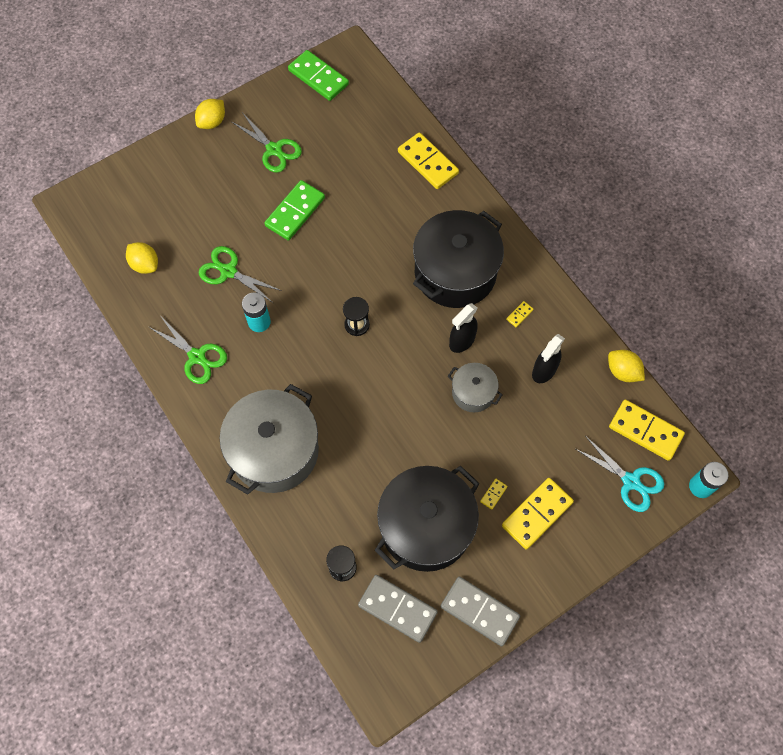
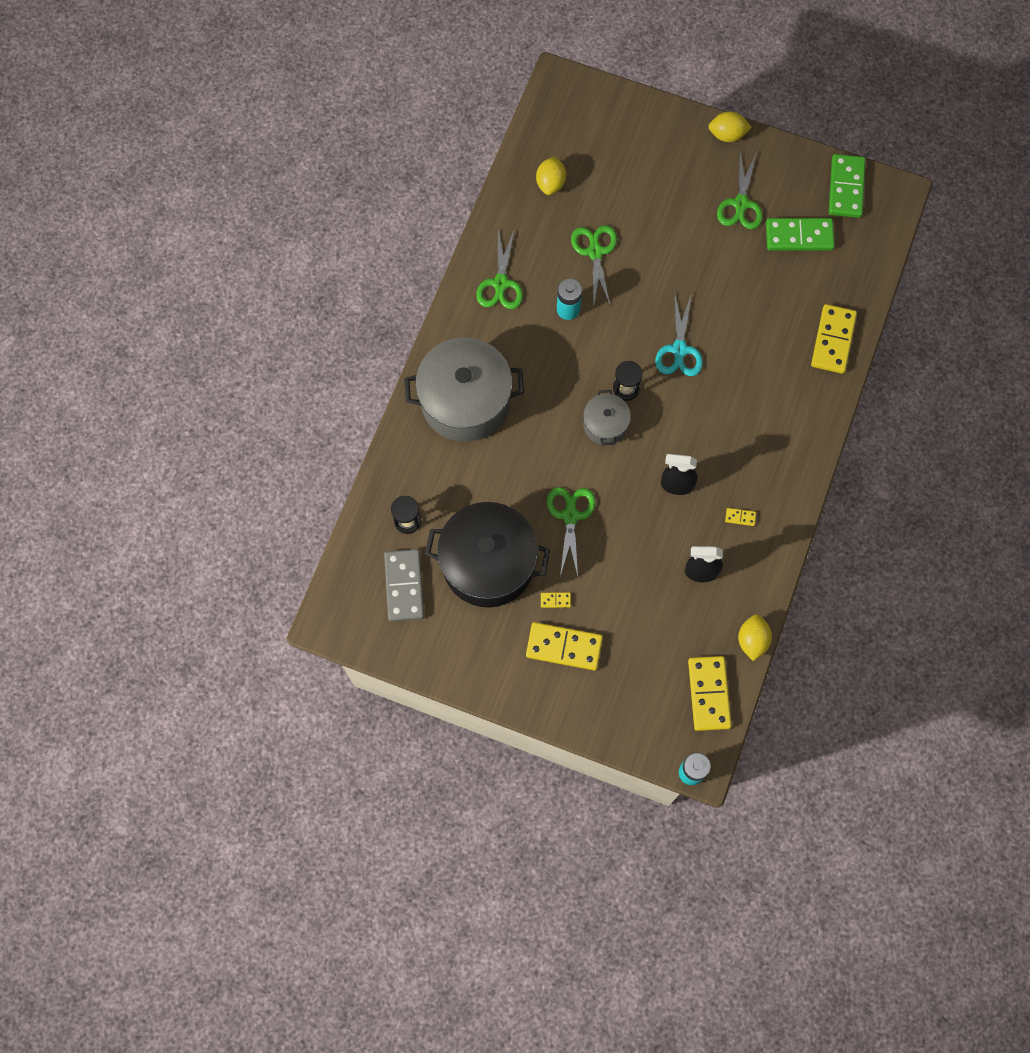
camera: 55 degrees right, 5 degrees up
green domino [264,180,325,240] -> green domino moved to [766,218,835,251]
black pot [413,210,504,308] -> none
grey domino [441,577,520,646] -> none
grey pot [448,363,502,412] -> grey pot moved to [583,390,631,445]
turquoise scissors [576,436,664,512] -> turquoise scissors moved to [656,292,703,376]
none -> green scissors [547,487,595,577]

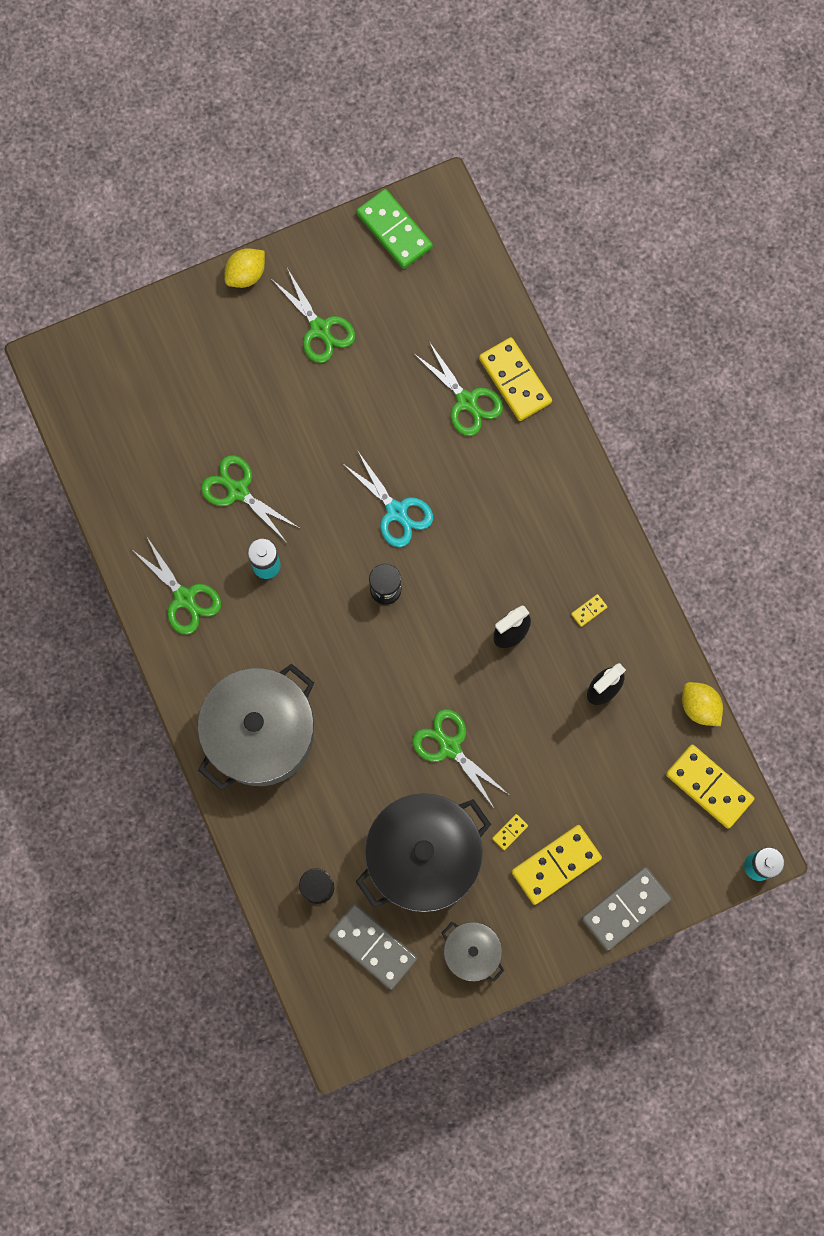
camera: 45 degrees left, 5 degrees up
yellow lemon [536,156,566,195] -> none
grey pot [583,390,631,445] -> grey pot moved to [441,922,504,982]
green domino [766,218,835,251] -> none
none -> green scissors [413,342,503,436]
none -> grey domino [582,867,671,951]

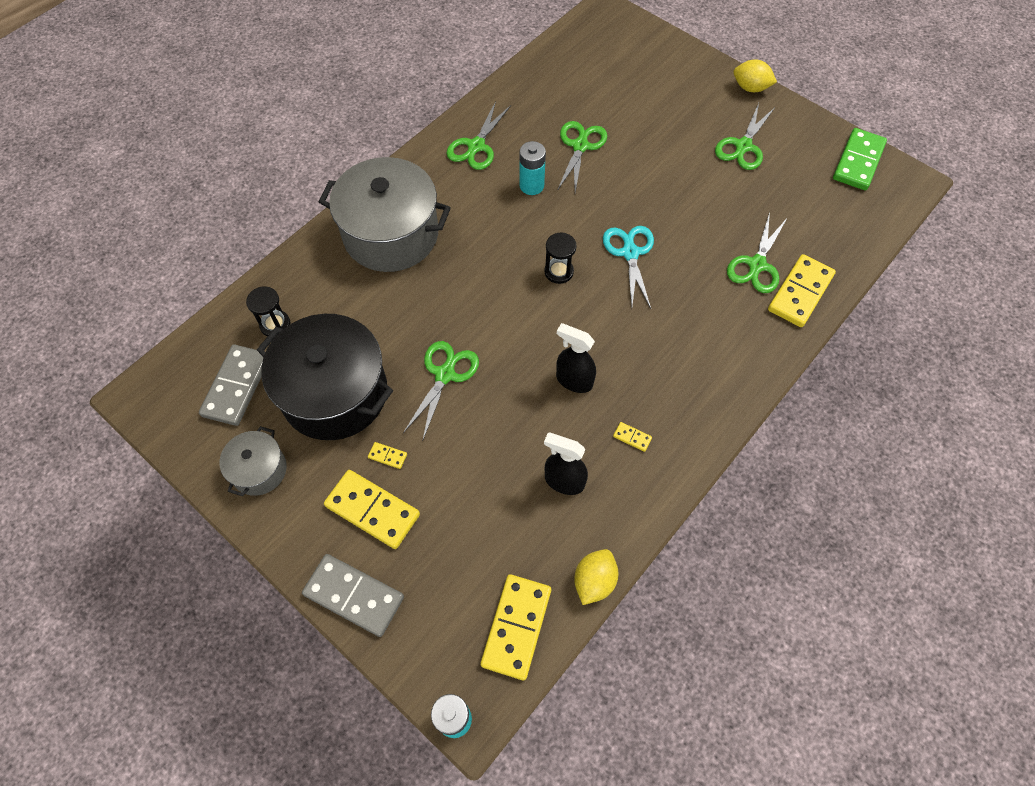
camera: 65 degrees right, 15 degrees down
turquoise scissors [342,450,433,547] -> turquoise scissors turned 150 degrees clockwise [603,226,654,309]

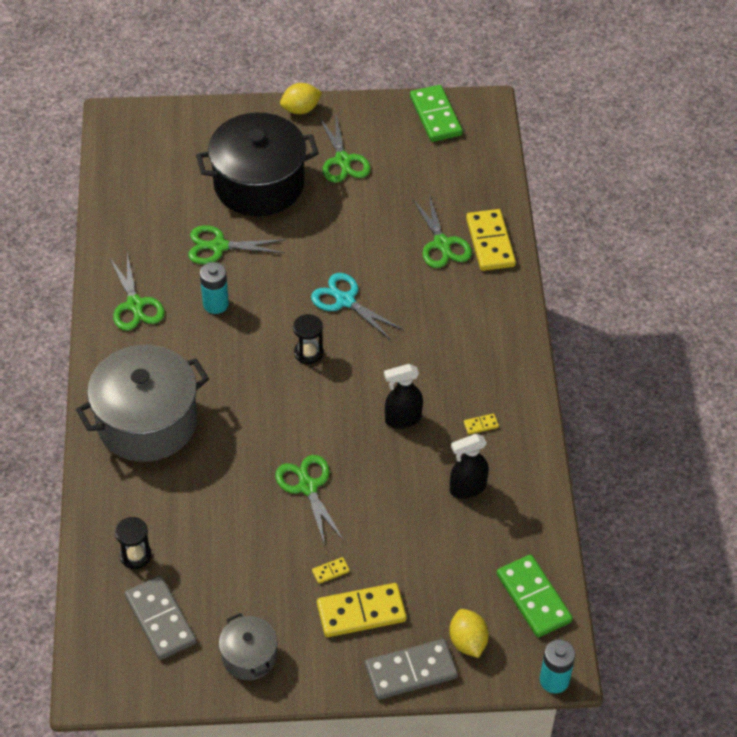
camera: 45 degrees left, 10 degrees down
black pot [257,314,393,440] -> black pot moved to [196,112,319,216]
yellow domino [480,574,551,680] -> green domino [497,555,573,637]
green scissors [557,121,607,192] -> green scissors turned 60 degrees counterclockwise [188,225,286,264]
yellow lemon [574,549,618,605] -> yellow lemon moved to [449,609,489,658]

